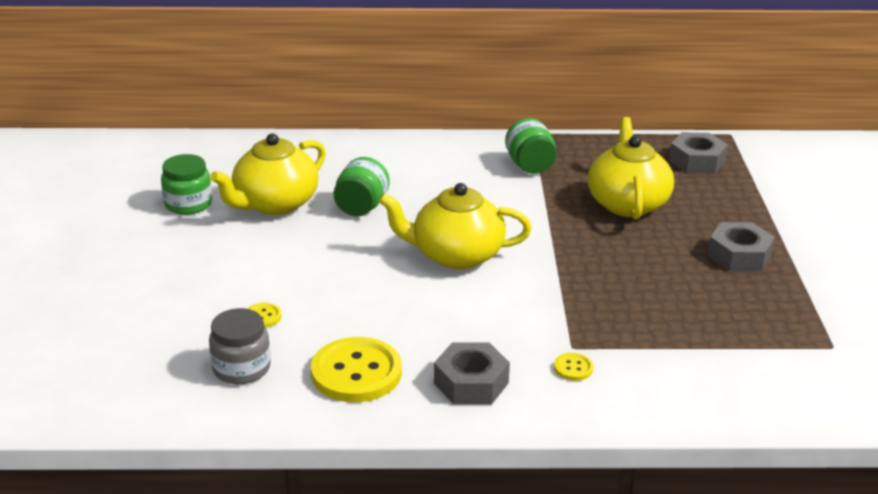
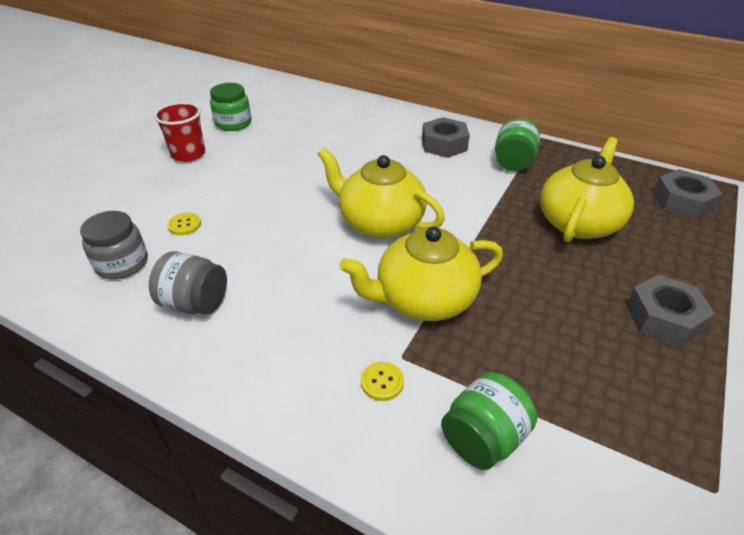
camera: 30 degrees right, 10 degrees up
yellow teapot [210,134,326,215] -> yellow teapot moved to [339,226,503,321]
yellow button [311,337,402,402] -> grey jar [149,251,227,315]
green jar [334,157,390,216] -> green jar moved to [441,372,537,470]
grey nut [434,342,510,405] -> grey nut moved to [422,117,470,158]
none -> red cup [154,102,205,162]

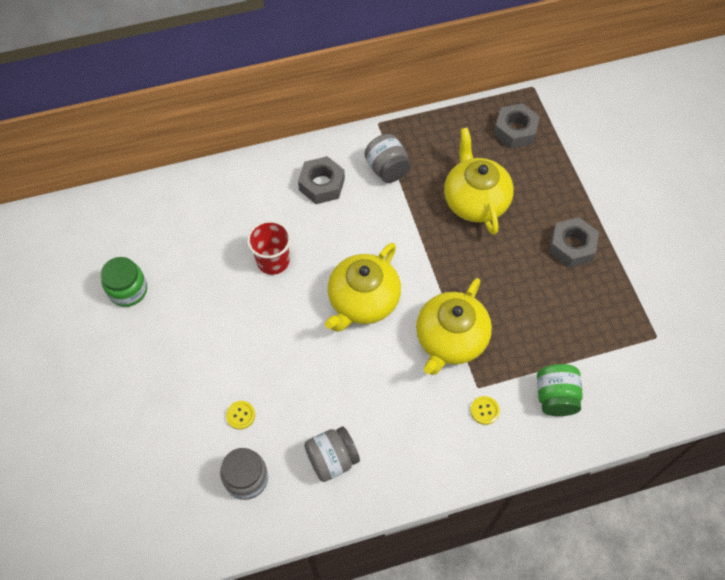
camera: 45 degrees left, 20 degrees up
red cup [154,102,205,162] -> red cup moved to [247,220,291,275]
yellow teapot [318,148,445,238] -> yellow teapot turned 45 degrees counterclockwise [325,243,401,332]
green jar [495,118,540,171] -> grey jar [364,134,411,183]

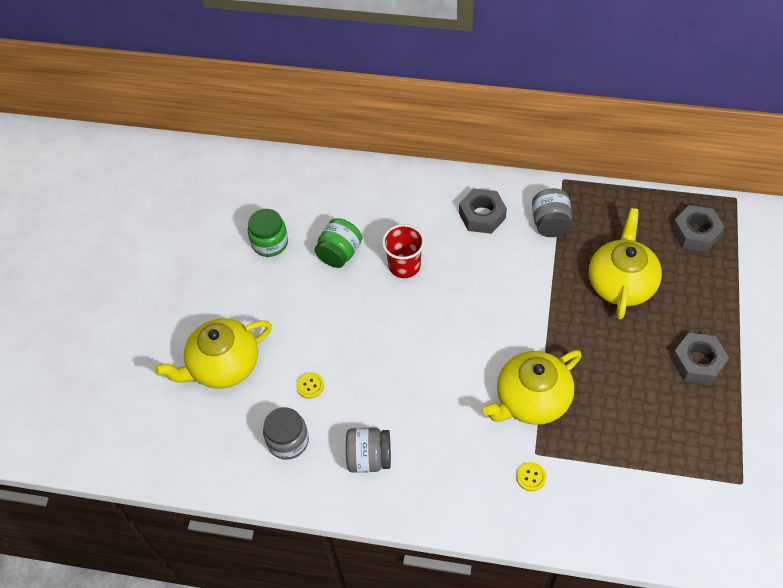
camera: 30 degrees right, 5 degrees down
yellow teapot [325,243,401,332] -> yellow teapot moved to [155,318,272,389]
green jar [537,364,583,416] -> green jar moved to [315,218,362,268]

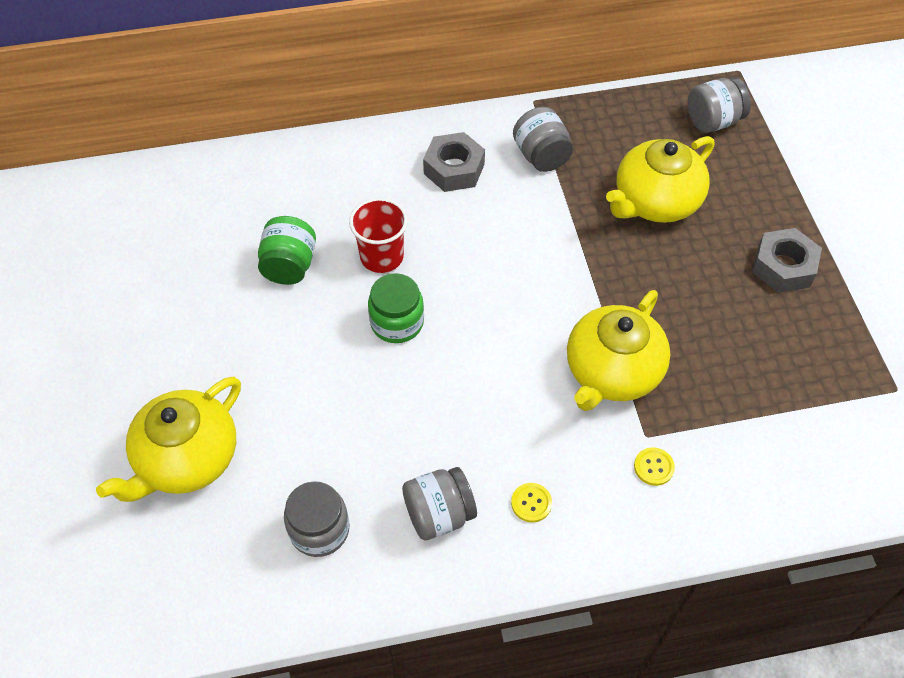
camera: 25 degrees left, 0 degrees up
green jar [248,209,288,257] -> green jar moved to [368,273,424,343]
yellow button [296,372,324,399] -> yellow button moved to [511,483,552,523]
yellow teapot [589,208,662,320] -> yellow teapot turned 120 degrees counterclockwise [606,136,714,223]
grey nut [671,205,725,252] -> grey jar [688,77,751,133]

